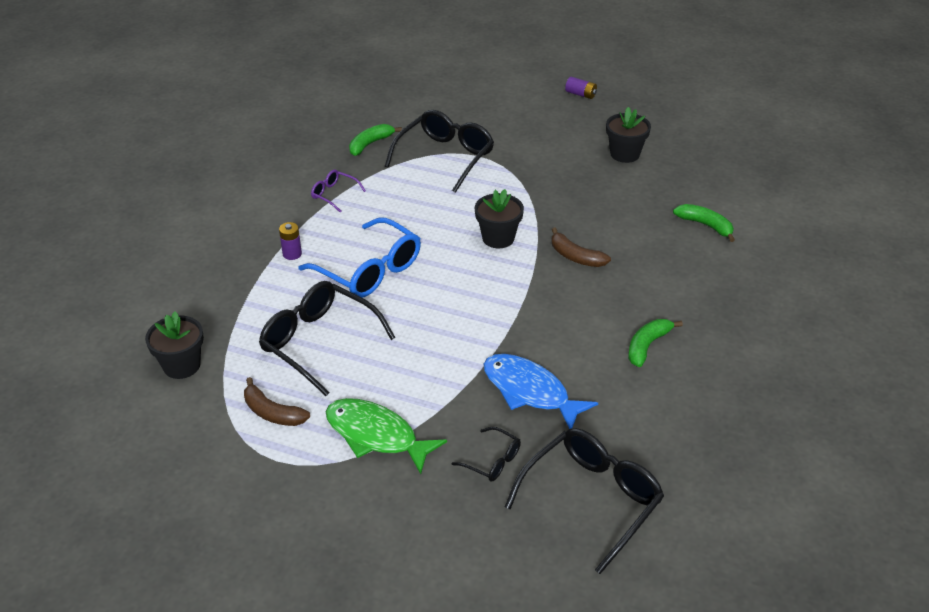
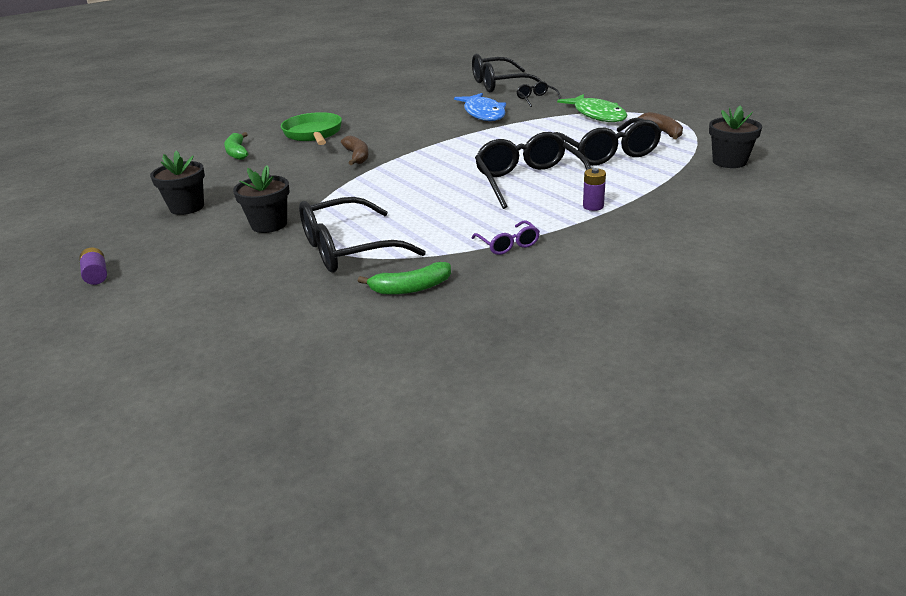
camera: 145 degrees left, 10 degrees down
blue glasses [298,218,421,298] -> black glasses [475,132,591,209]
black flower pot [475,189,524,248] -> black flower pot moved to [233,165,289,233]
green banana [628,319,683,367] -> none
none -> green pan [281,112,342,145]

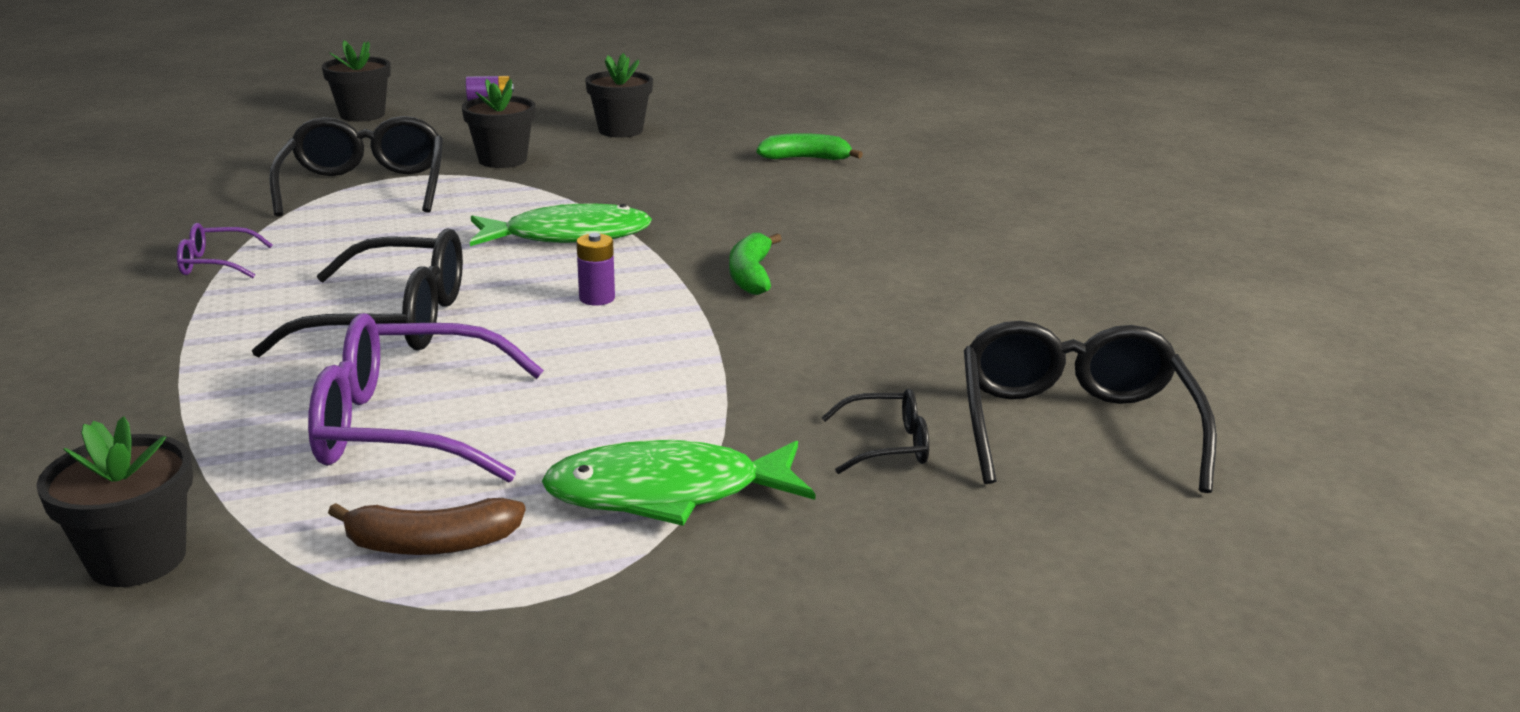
camera: 105 degrees right, 5 degrees down
green pan [281,112,342,145] -> none
brown banana [341,135,369,165] -> none
green banana [358,262,451,295] -> green banana moved to [729,233,782,295]
blue fish [454,93,506,121] -> none
black glasses [554,118,661,166] -> purple glasses [308,313,544,482]
purple battery [583,168,606,211] -> purple battery moved to [576,233,615,306]
none -> black flower pot [322,41,391,122]
none -> green fish [470,204,652,246]

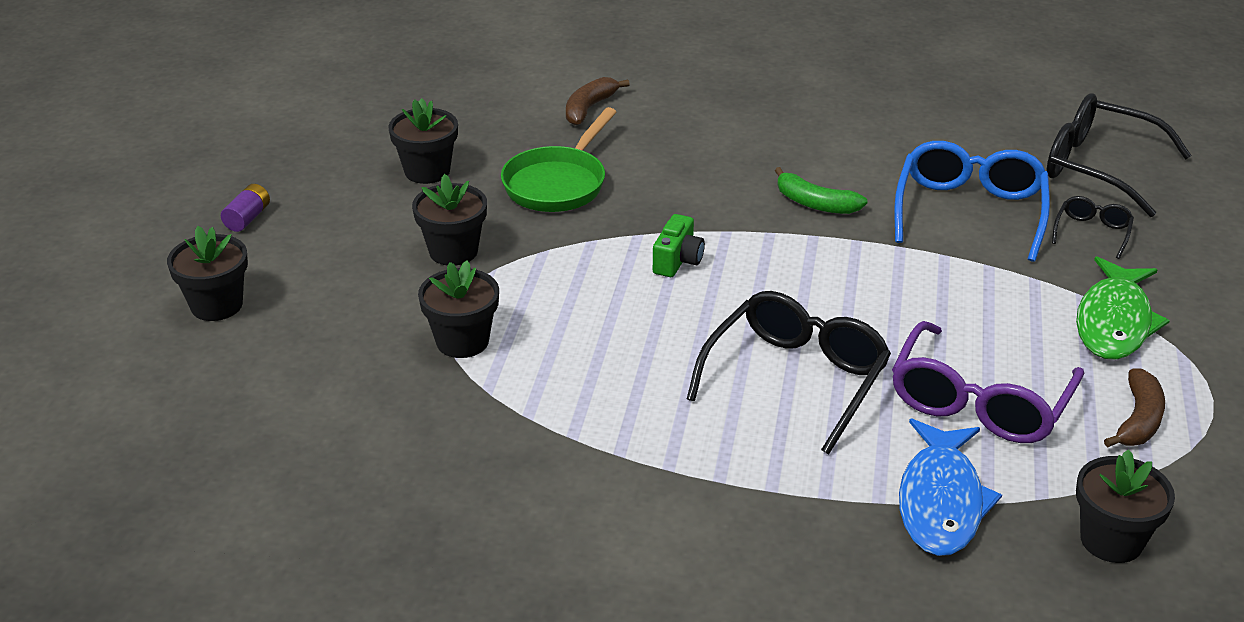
camera: 60 degrees left, 10 degrees up
purple glasses [177,223,273,278] -> none
black glasses [269,116,443,217] -> black flower pot [418,260,499,358]
green fish [470,204,652,246] -> green camera [653,214,705,277]
purple battery [576,233,615,306] -> none
green banana [757,133,863,160] -> brown banana [566,77,630,125]
none -> green pan [501,107,616,212]
none -> blue glasses [895,141,1050,262]
none -> blue fish [899,419,1002,556]

